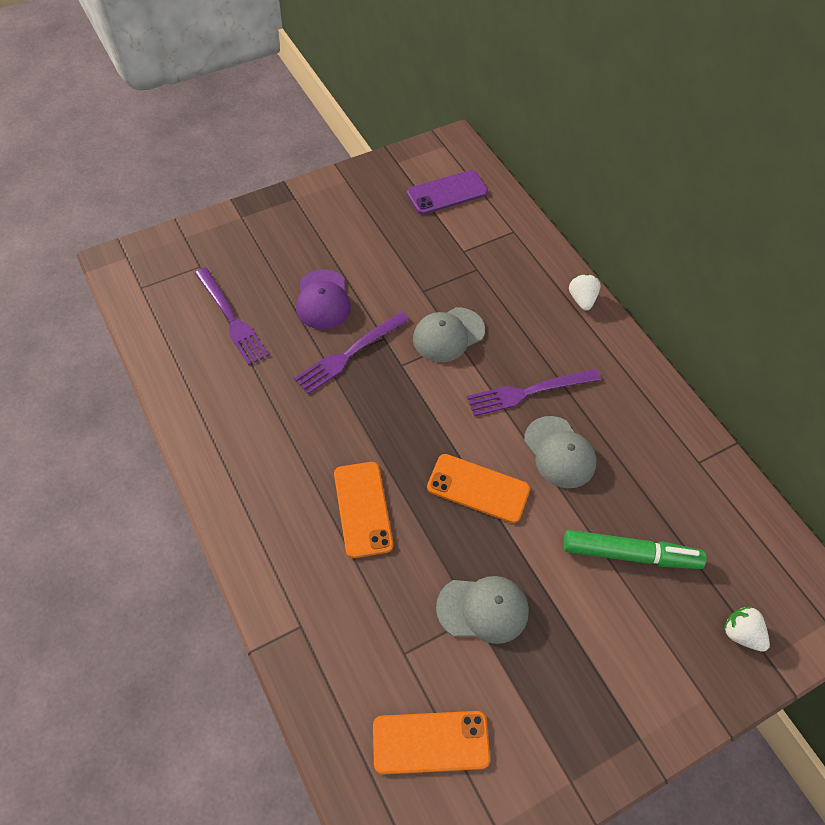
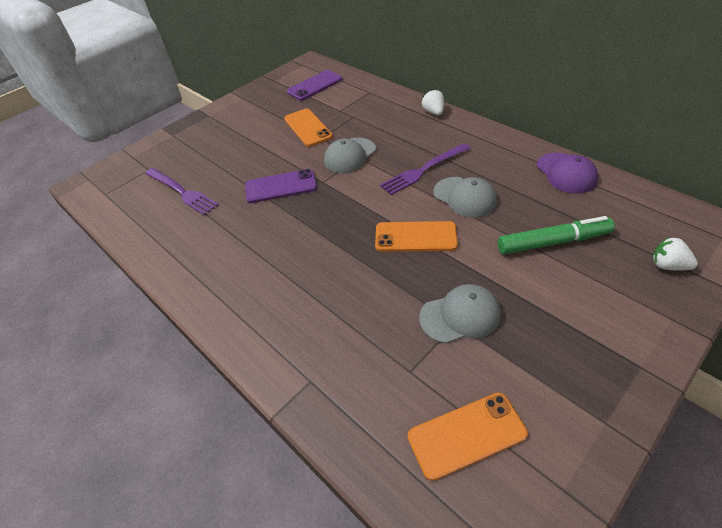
camera: 10 degrees left, 10 degrees down
purple fork [294,312,410,394] -> purple phone [245,169,317,203]
purple cap [296,269,351,330] -> purple cap moved to [537,153,598,194]
orange phone [334,462,393,558] -> orange phone moved to [284,109,333,147]

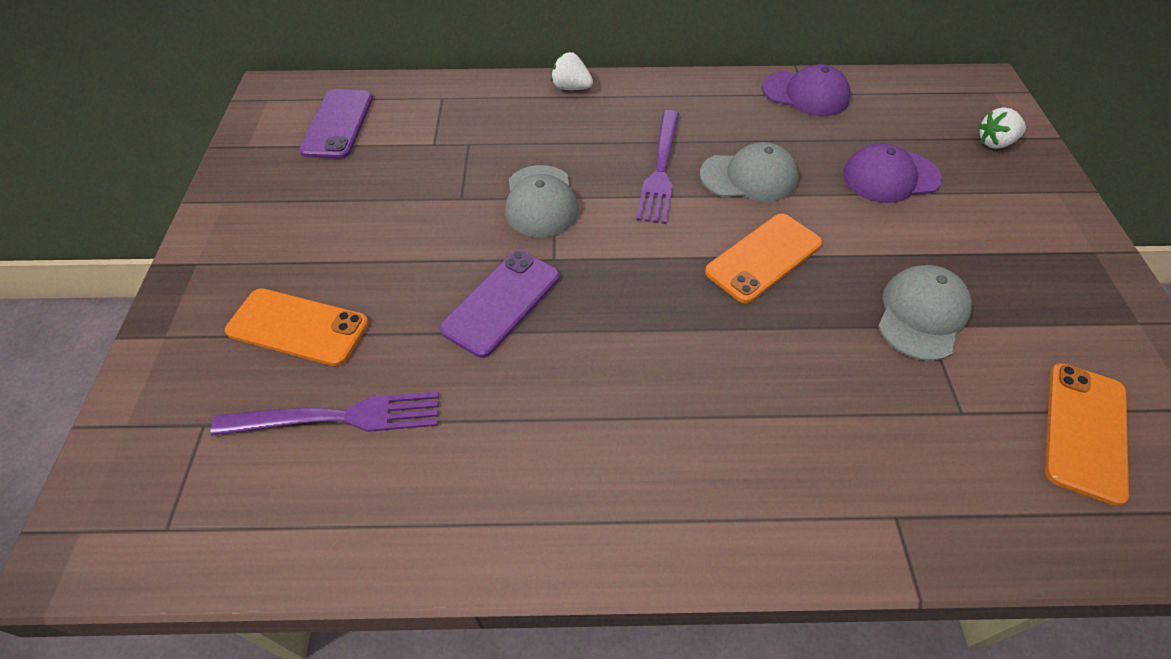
camera: 50 degrees left, 5 degrees up
orange phone [284,109,333,147] -> orange phone moved to [225,288,369,366]
green marker [498,216,615,254] -> purple cap [843,143,942,203]

